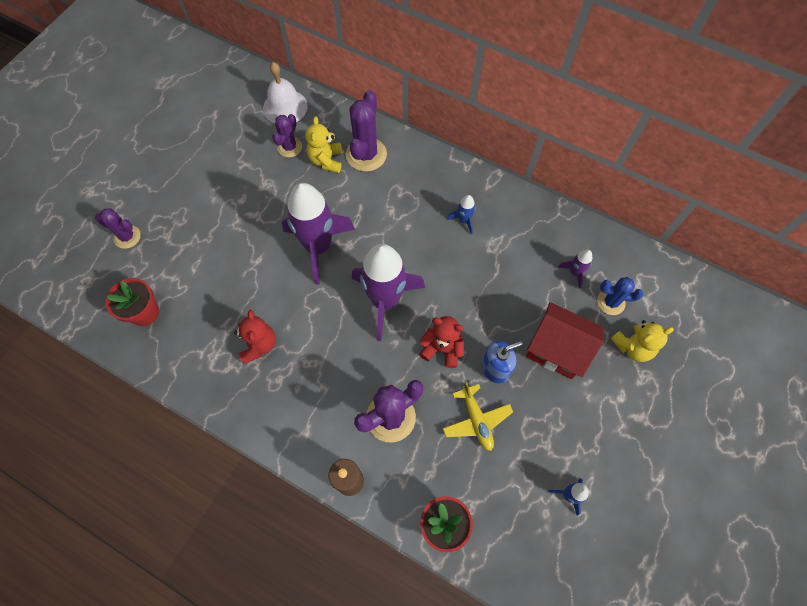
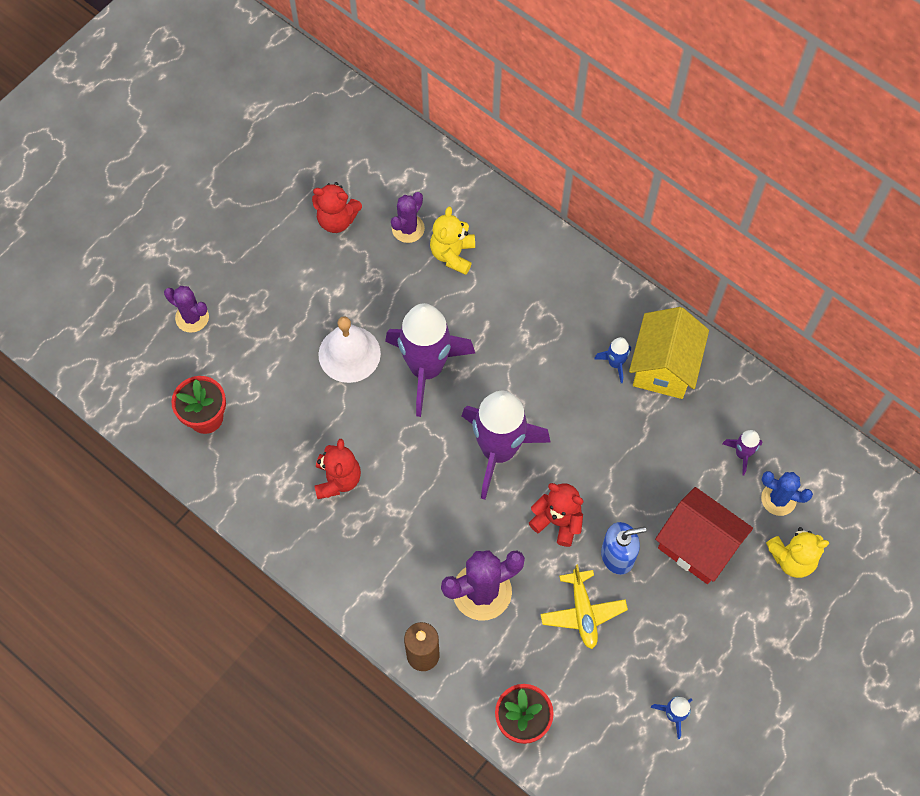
camera: 10 degrees right, 0 degrees up
white bell [263,62,308,123] -> white bell moved to [319,316,381,383]
purple cactus [346,90,387,172] -> none
none -> red teddy bear [312,182,362,233]
none -> yellow house [629,307,709,399]

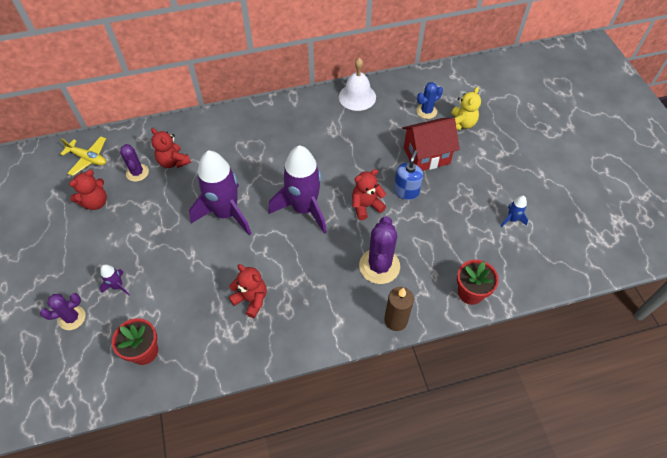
camera: 55 degrees left, 10 degrees down
white bell [319,316,381,383] -> white bell moved to [339,58,376,111]
yellow teddy bear [430,207,475,275] -> red teddy bear [151,128,191,168]
yellow plane [540,564,628,649] -> yellow plane moved to [60,136,106,176]
blue rocket [594,337,631,383] -> none
yellow house [629,307,709,399] -> none
purple rocket [722,430,762,475] -> purple rocket moved to [100,264,130,296]

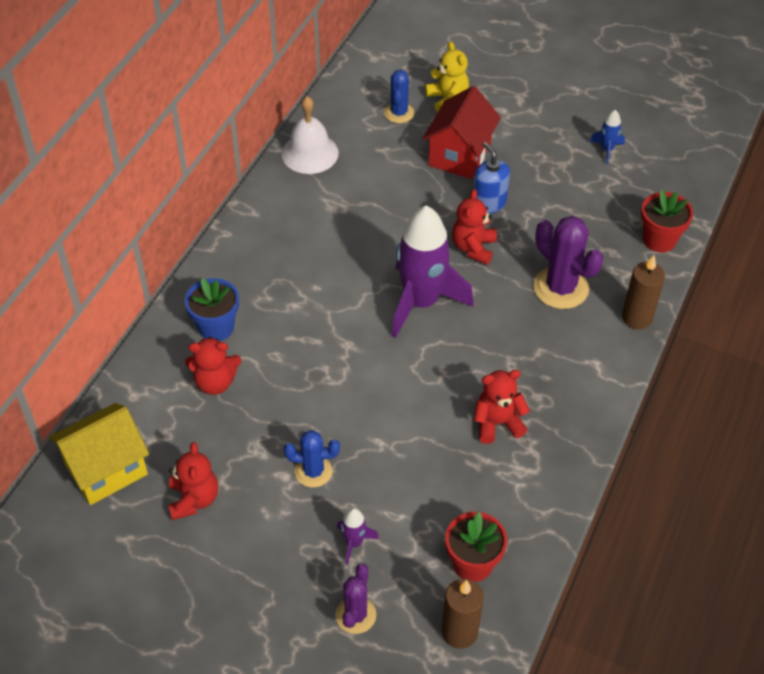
camera: 50 degrees left, 5 degrees down
yellow plane [60,136,106,176] -> yellow house [49,403,149,505]
purple cactus [120,144,149,182] -> none
purple rocket [189,151,252,235] -> none
none -> blue flower pot [185,278,239,341]
none -> blue cactus [284,430,340,488]
none -> brown candle [442,579,484,649]

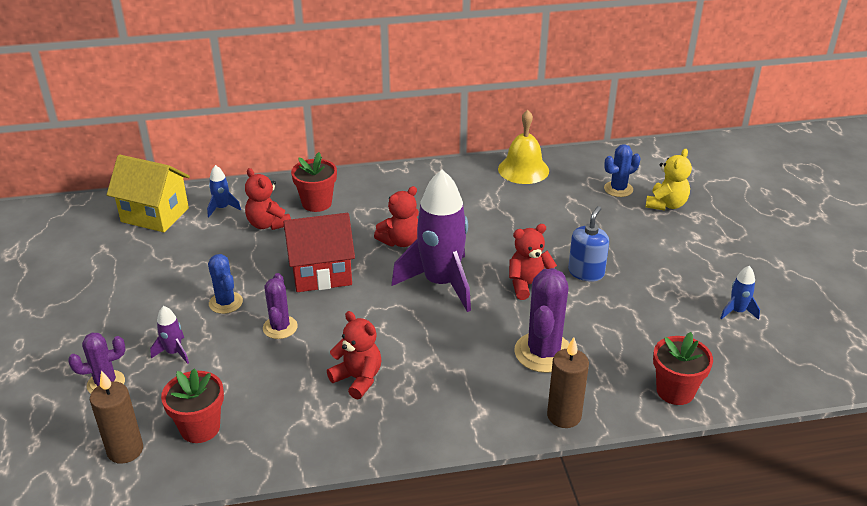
camera: 55 degrees right, 15 degrees down
red teddy bear [168,442,218,520] -> red teddy bear moved to [374,186,419,247]
blue flower pot [185,278,239,341] -> red flower pot [291,152,337,212]
white bell [282,96,339,174] -> yellow bell [498,110,549,184]
red house [422,86,501,179] -> red house moved to [284,213,355,292]
none -> blue rocket [207,165,241,217]
none -> purple cactus [263,273,298,339]

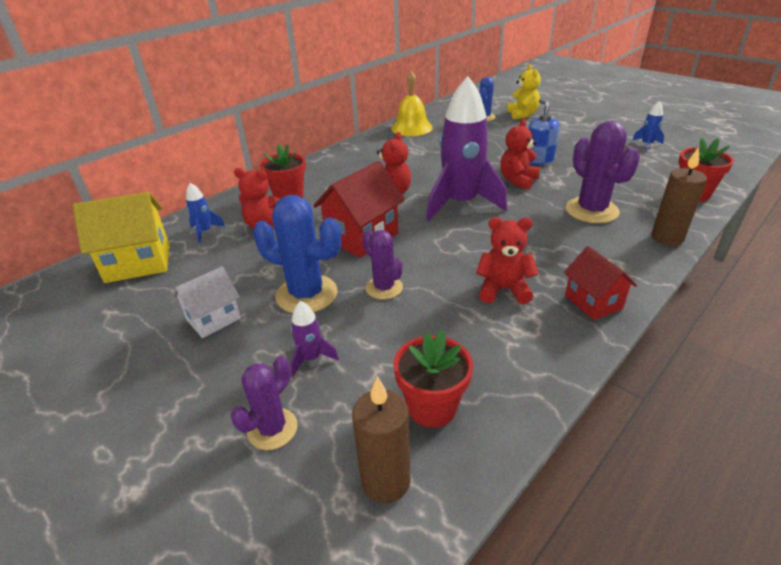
camera: 35 degrees left, 0 degrees up
blue cactus [208,254,243,314] -> blue cactus [253,195,341,313], size x1.64
none -> white house [173,266,241,338]
none -> red house [564,246,637,320]

